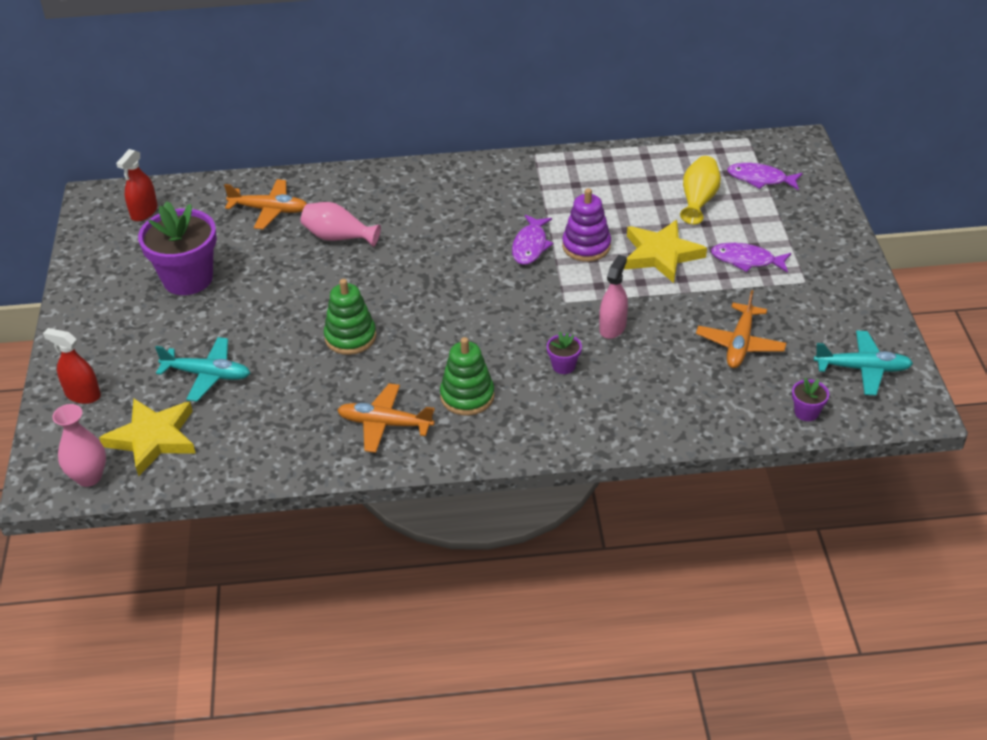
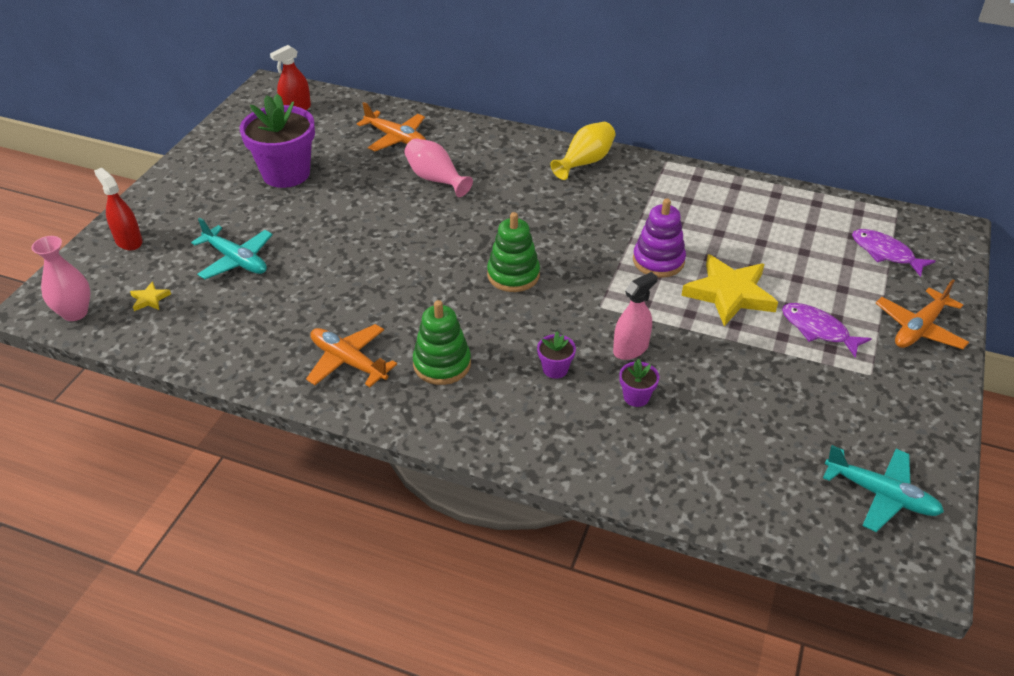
camera: 25 degrees right, 0 degrees up
yellow star [99,399,196,476] -> yellow star [130,281,171,311], size x0.42
green stacking toy [324,279,376,355] -> green stacking toy moved to [487,212,540,292]
purple fish [512,215,553,265] -> none
yellow vase [680,156,721,224] -> yellow vase moved to [550,122,615,180]
orange plane [696,290,786,368] -> orange plane moved to [876,279,969,349]
purple flower pot [792,378,829,421] -> purple flower pot moved to [619,359,659,407]

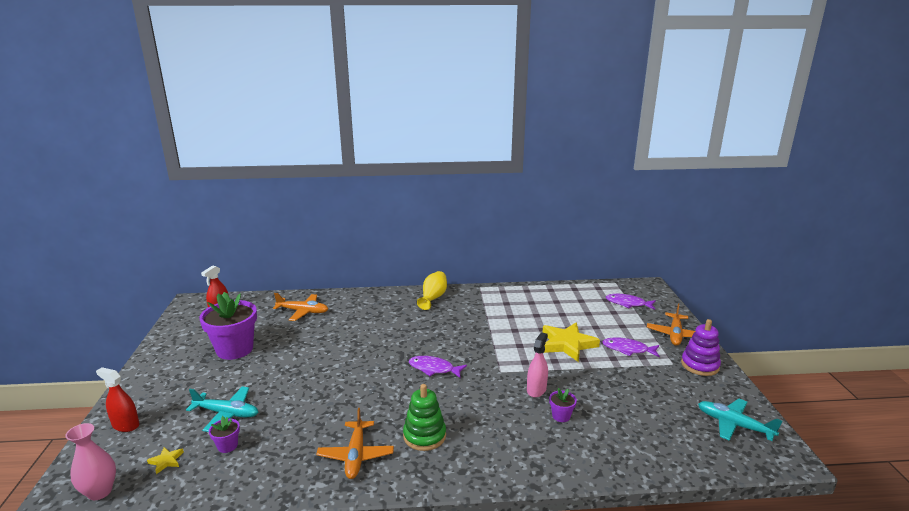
camera: 25 degrees left, 20 degrees down
orange plane [306,324,397,387] -> orange plane turned 105 degrees counterclockwise [316,408,394,479]
pink vase [404,138,473,197] -> none
green stacking toy [487,212,540,292] -> purple fish [409,356,467,379]
purple flower pot [537,331,576,378] -> purple flower pot moved to [209,416,240,453]
purple stacking toy [633,198,686,278] -> purple stacking toy moved to [681,319,721,376]
turquoise plane [823,445,944,532] -> turquoise plane turned 150 degrees counterclockwise [698,399,782,441]

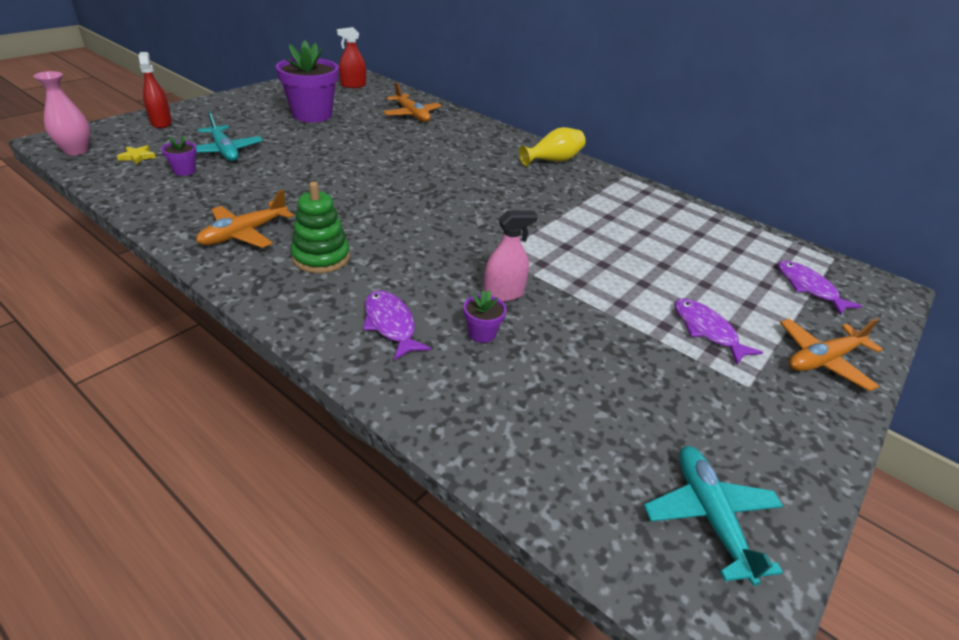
camera: 40 degrees right, 15 degrees up
purple fish [409,356,467,379] -> purple fish moved to [363,290,431,361]
yellow star [543,323,600,362] -> none
purple stacking toy [681,319,721,376] -> none

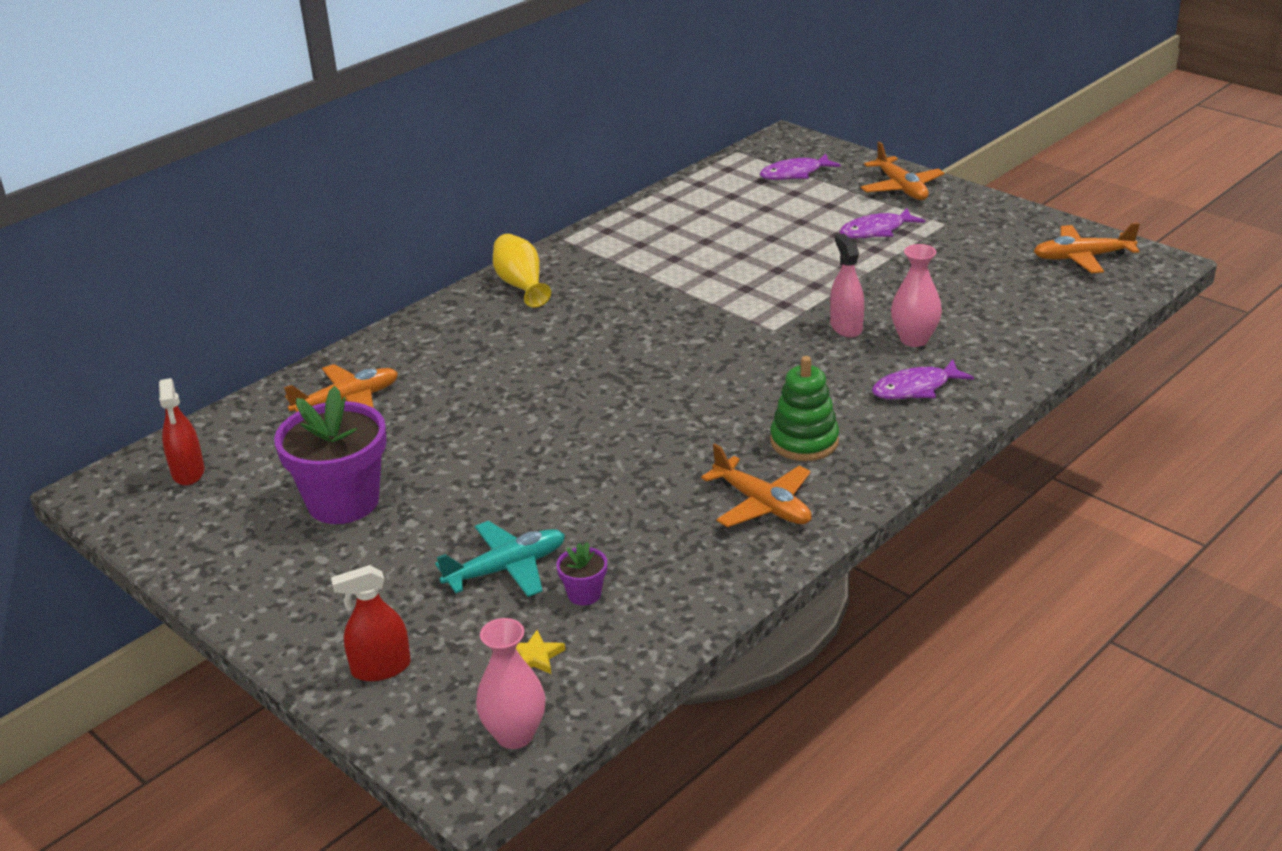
camera: 80 degrees left, 5 degrees down
purple flower pot [463,290,506,343] -> pink vase [891,244,942,347]
turquoise plane [644,446,783,586] -> orange plane [1034,223,1140,273]

